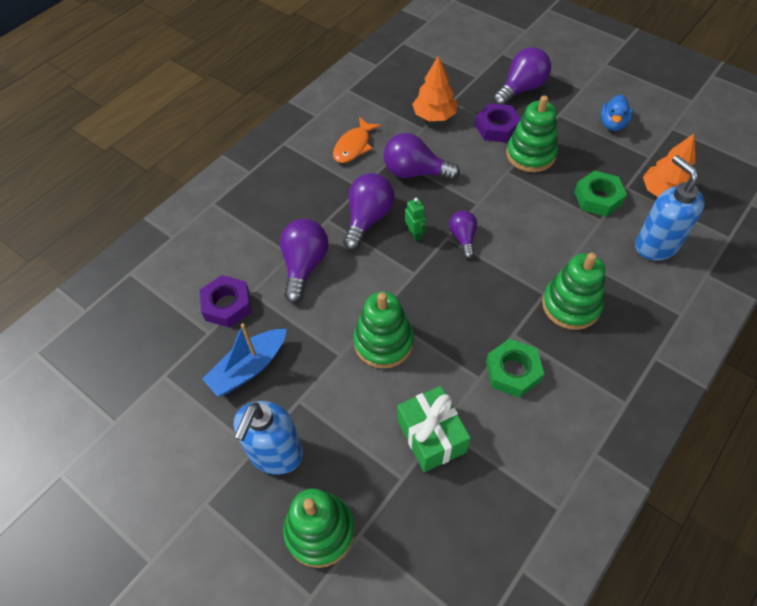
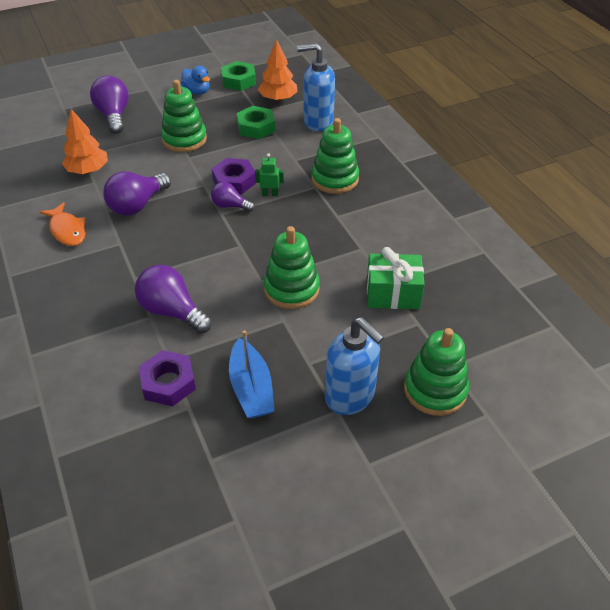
camera: 65 degrees left, 10 degrees down
purple light bulb [343,173,395,250] -> none
green robot [405,198,426,241] -> green robot moved to [255,153,284,196]
purple nut [475,103,521,143] -> purple nut moved to [212,158,256,194]
green nut [486,338,544,398] -> green nut moved to [221,61,256,91]

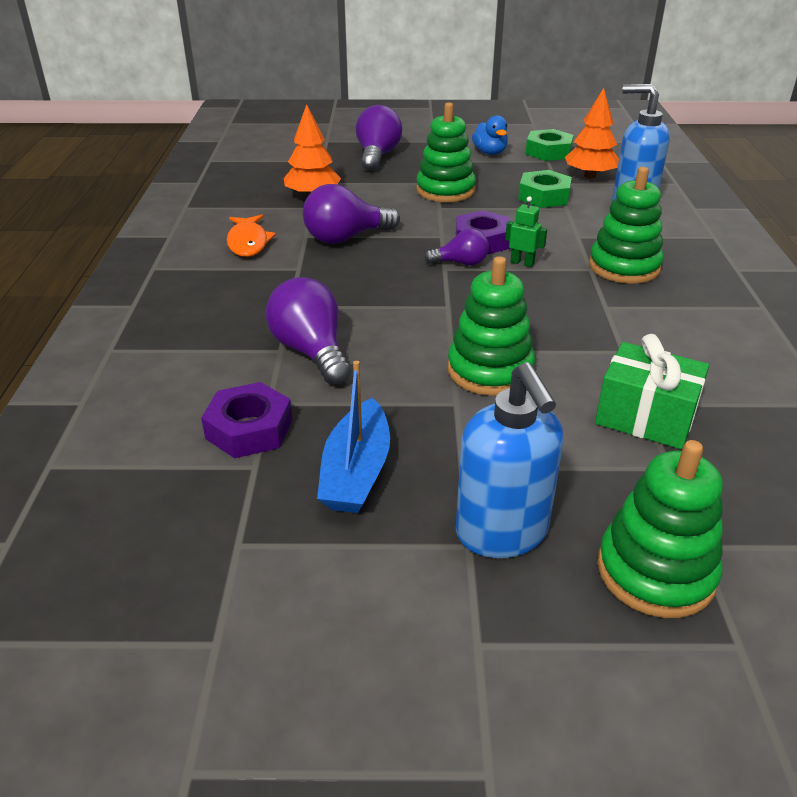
camera: 25 degrees right, 10 degrees down
purple light bulb [211,182,255,212] -> purple light bulb turned 135 degrees clockwise [424,228,489,265]

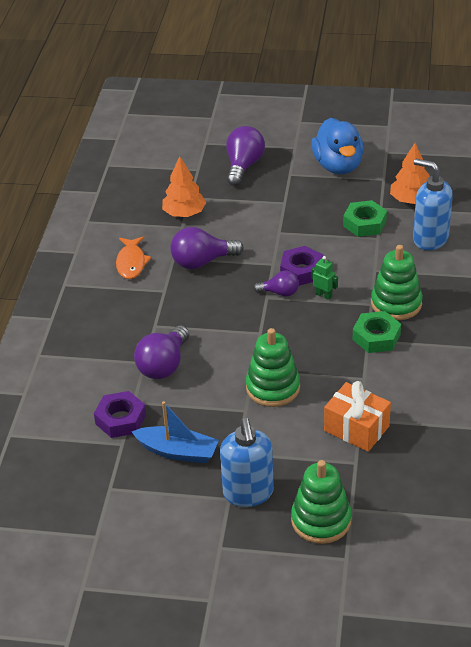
camera: 10 degrees right, 5 degrees up
purple light bulb [266,277,351,385] -> purple light bulb turned 135 degrees counterclockwise [134,325,189,379]
blue boat [317,361,390,513] -> blue boat turned 90 degrees counterclockwise [131,401,219,463]
green stacking toy [416,102,476,202] -> none
blue duck [472,115,508,155] -> blue duck [311,118,364,174], size x1.80
green nut [525,129,574,161] -> green nut moved to [353,311,401,353]
green gift [595,334,709,449] -> orange gift [324,381,391,452]

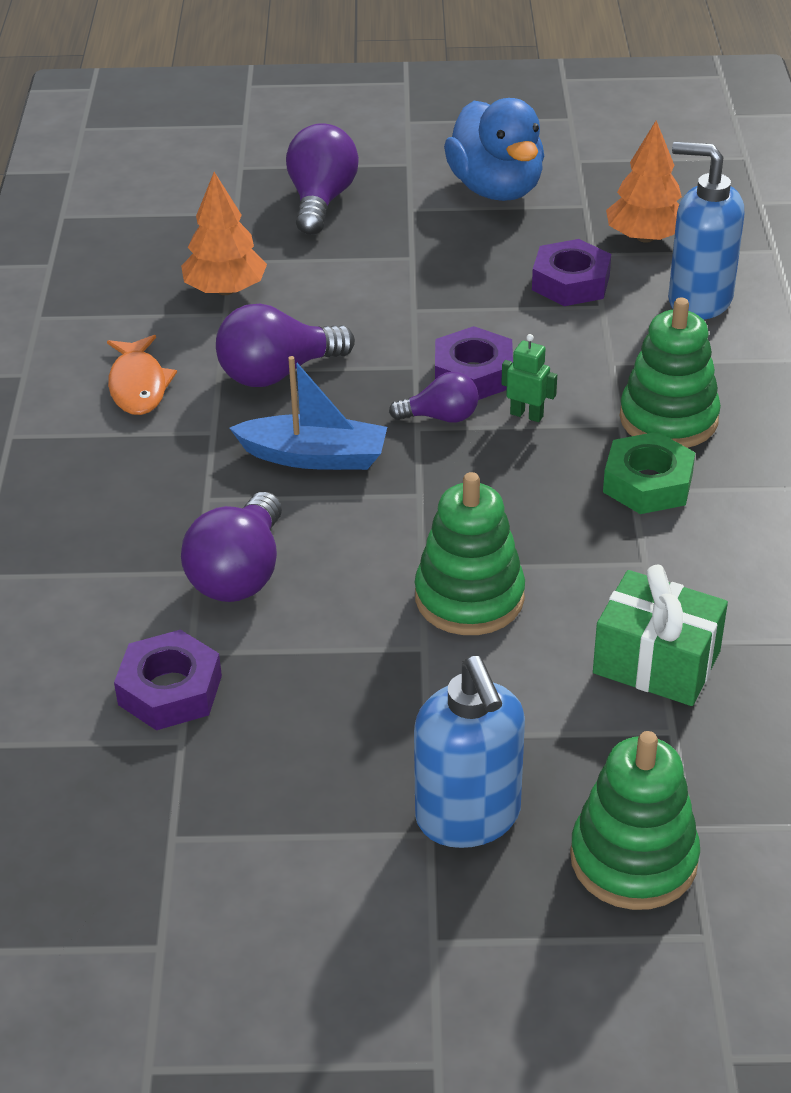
camera: 10 degrees left, 0 degrees up
blue boat [131,401,219,463] -> blue boat moved to [230,356,387,470]
orange gift [324,381,391,452] -> green gift [593,565,728,706]
green nut [343,200,387,237] -> purple nut [532,239,611,306]

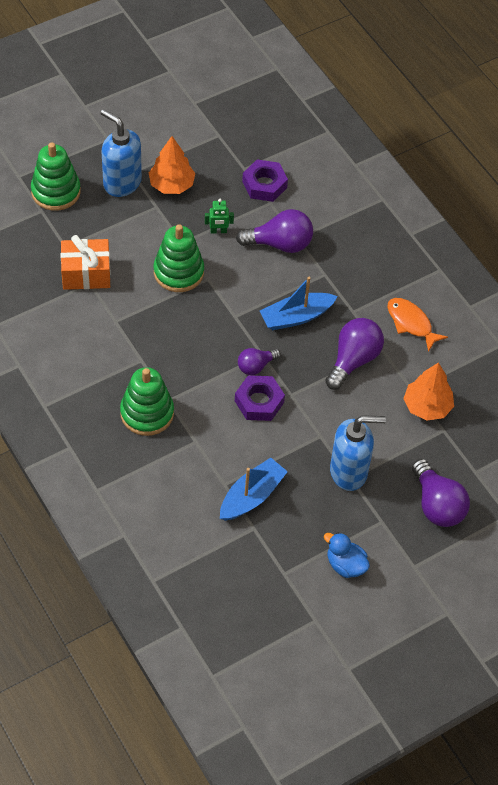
camera: 145 degrees right, 15 degrees up
purple light bulb [181,492,282,602] -> purple light bulb turned 105 degrees clockwise [236,209,313,253]
blue duck [444,98,544,201] -> blue duck [324,532,370,578], size x0.56
green robot [501,334,557,422] -> green robot moved to [205,199,234,234]
purple nut [532,239,611,306] -> blue boat [220,458,288,521]
green gift [593,565,728,706] -> orange gift [60,235,111,290]
green nut [603,432,695,514] -> none
orange tree [606,121,682,243] -> orange tree moved to [149,136,195,194]
blue soap dispenser [668,141,744,320] -> blue soap dispenser moved to [330,415,386,491]

